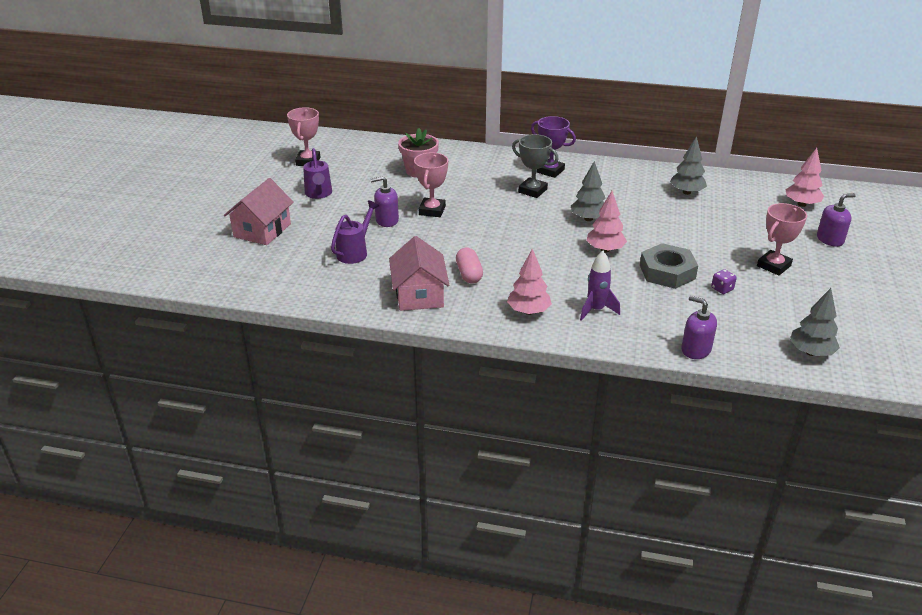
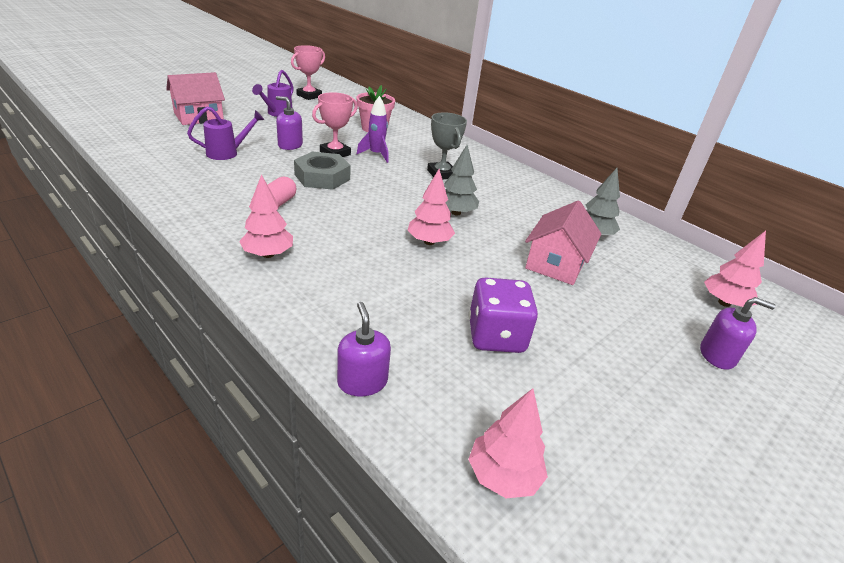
camera: 30 degrees right, 0 degrees up
pink house [389,236,449,311] -> pink house moved to [525,200,601,285]
purple trophy [531,116,576,178] -> none
purple rocket [580,251,620,321] -> purple rocket moved to [357,96,389,163]
grey nut [640,243,698,289] -> grey nut moved to [294,152,351,190]
purple dice [711,269,737,294] -> purple dice [469,277,538,353], size x2.29
pink trophy [757,203,807,276] -> none
grey tree [790,288,840,356] -> pink tree [468,388,548,498]

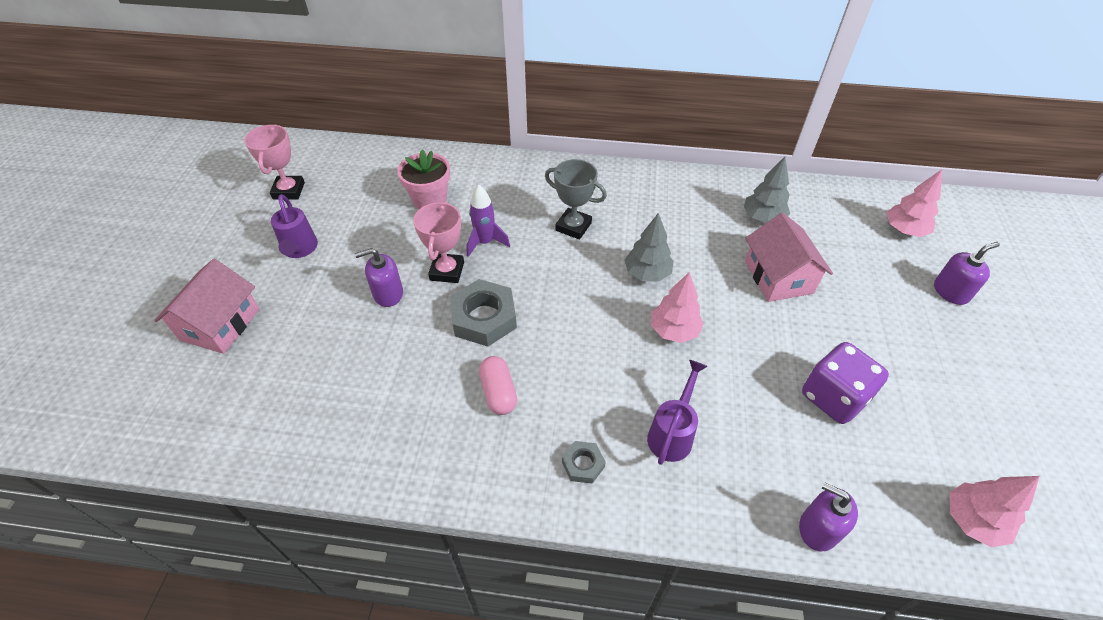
camera: 35 degrees left, 15 degrees up
purple watering can [187,106,264,160] -> purple watering can moved to [647,360,708,465]
pink tree [239,174,293,258] -> grey nut [562,441,606,484]

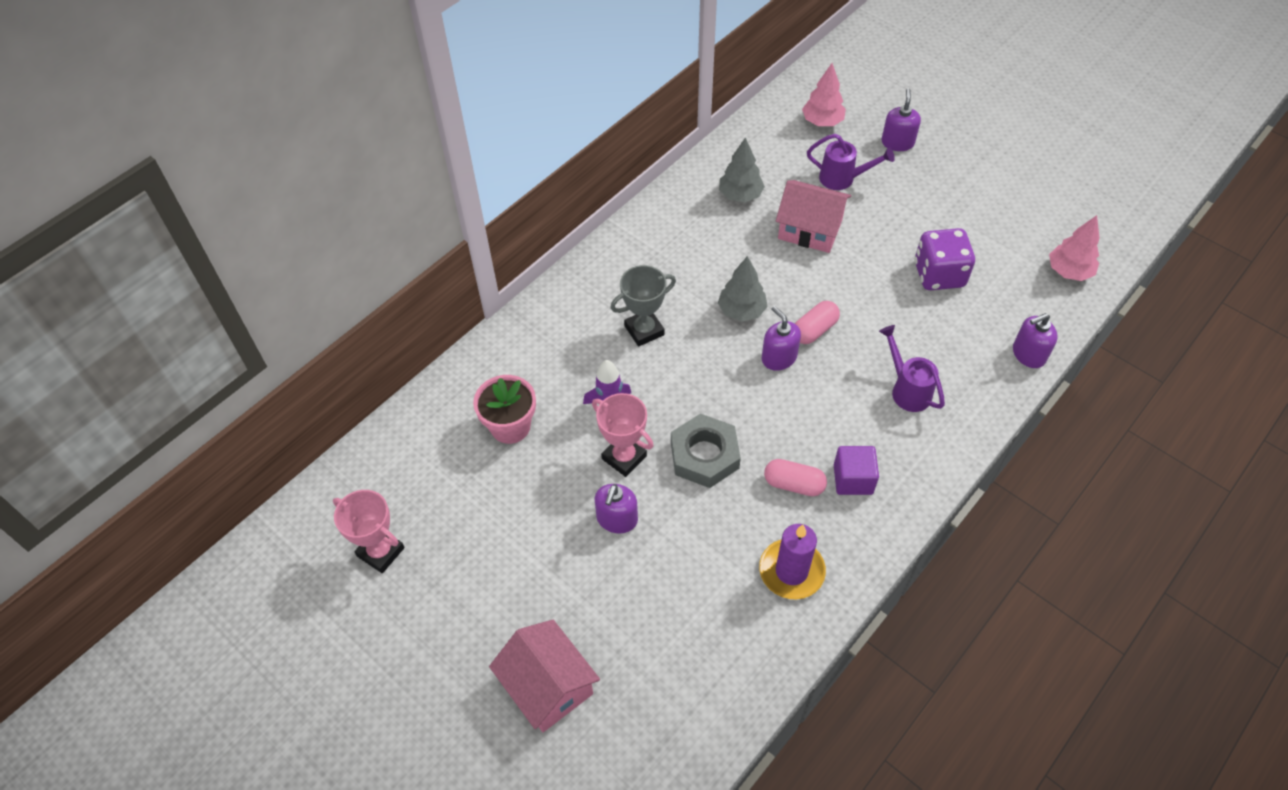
camera: 55 degrees left, 5 degrees up
purple watering can [271,194,318,258] -> purple watering can moved to [807,134,895,190]
grey nut [562,441,606,484] -> none
pink tree [651,272,704,343] -> pink capsule [795,301,840,344]
none -> purple candle [759,524,826,600]
none -> purple soap dispenser [762,306,801,371]
none -> purple cube [834,446,879,495]

